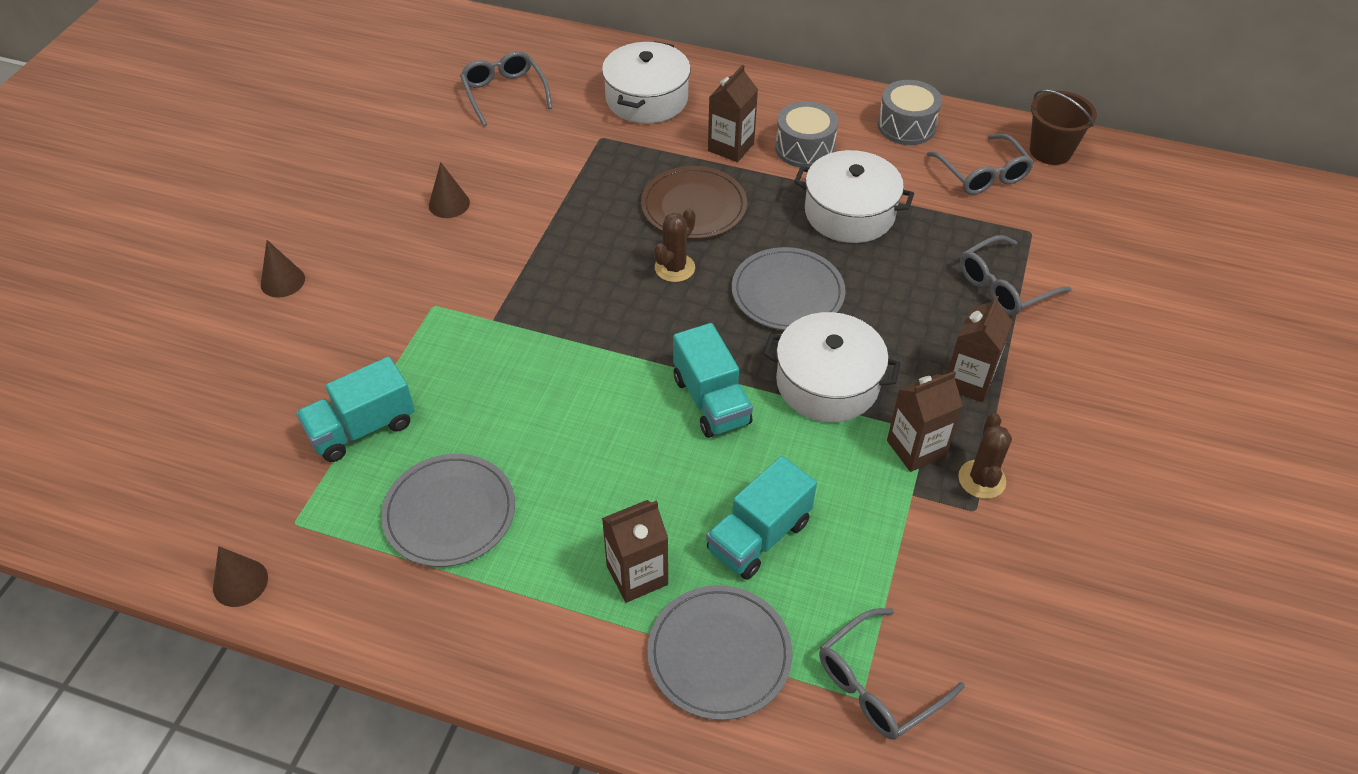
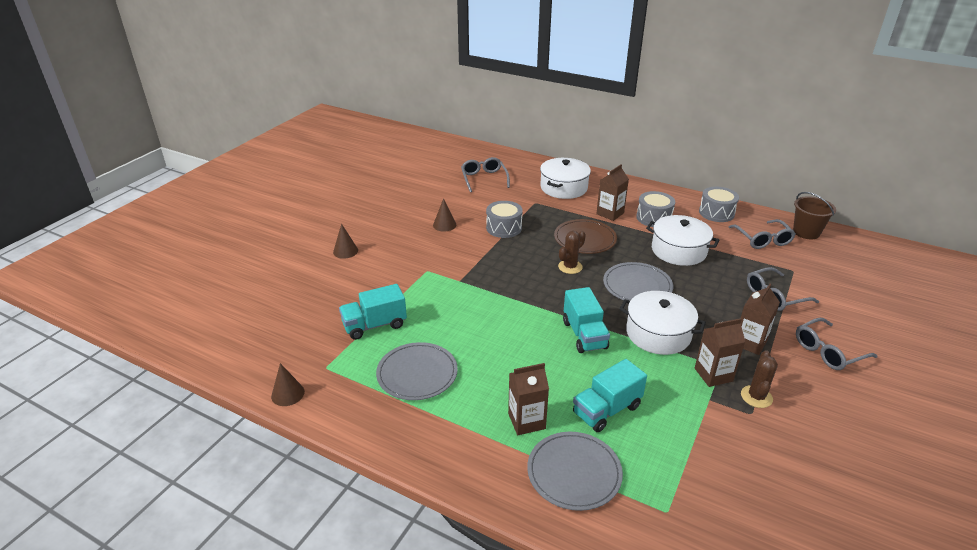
camera: 10 degrees right, 15 degrees down
grey glasses [819,608,965,740] -> grey glasses moved to [796,318,878,370]
none -> grey drum [486,201,523,238]

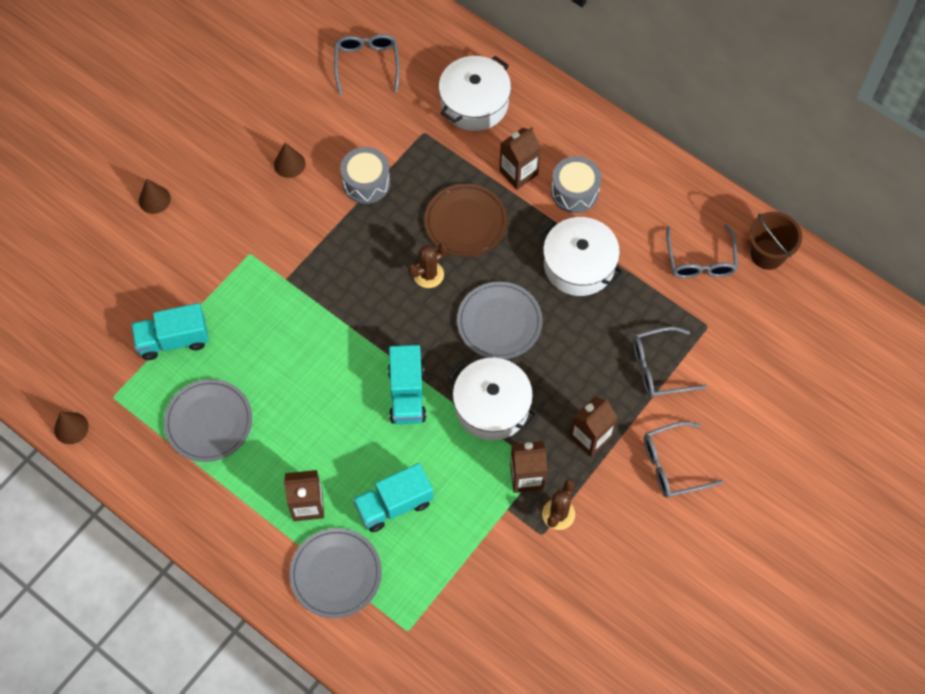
camera: 10 degrees right, 30 degrees up
grey drum [699,187,739,222] -> none

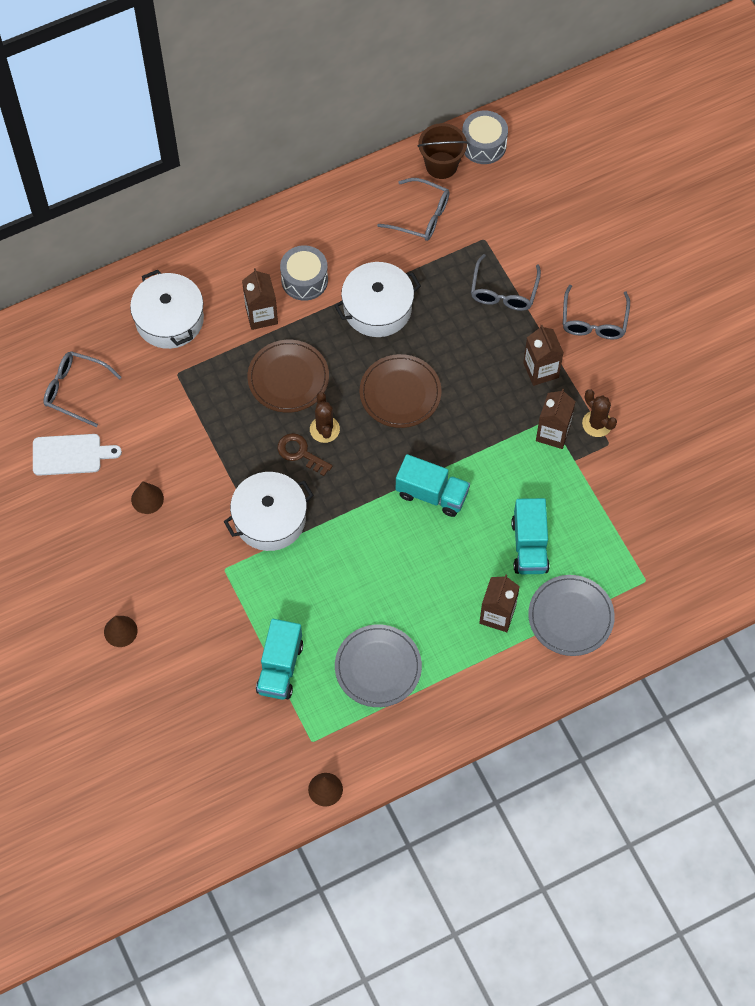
camera: 65 degrees left, 0 degrees up
grey drum [340,147,390,204] -> grey drum moved to [462,110,508,164]
white pot [448,358,538,440] -> white pot moved to [224,472,314,551]
grey plate [457,281,543,359] -> brown plate [360,354,441,428]
none -> white cutting board [33,434,122,476]
none -> brown key [277,433,333,476]

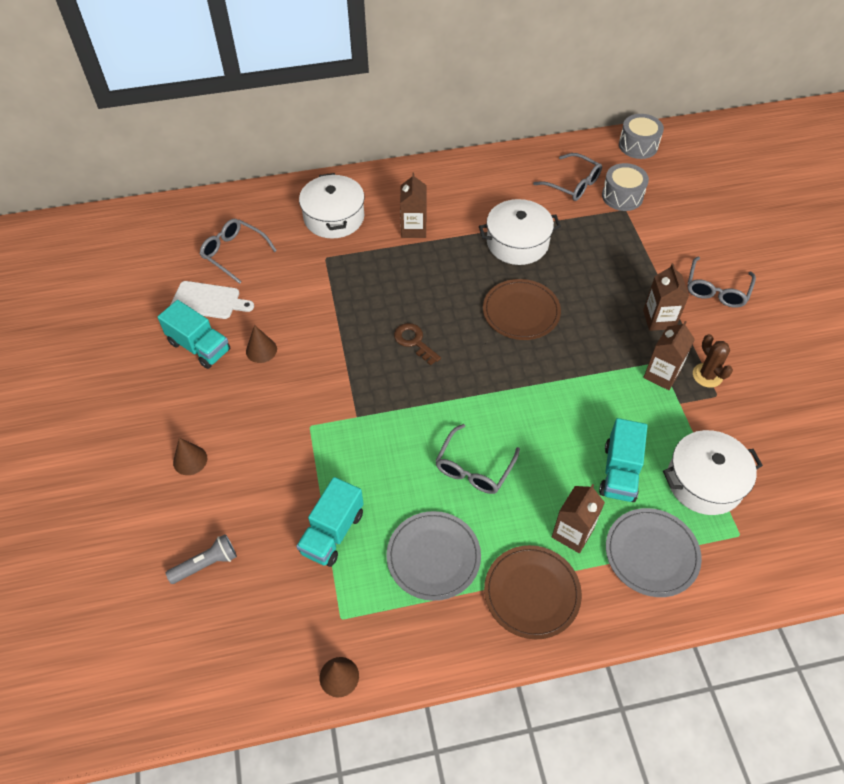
camera: 15 degrees right, 10 degrees down
white pot [224,472,314,551] -> white pot moved to [663,430,763,515]
brown plate [247,340,329,413] -> brown plate moved to [484,545,582,640]
grey drum [280,245,328,301] -> grey drum moved to [602,163,649,211]
brown cactus [310,392,340,443] -> none
turquoise truck [396,454,470,517] -> turquoise truck moved to [158,300,230,369]
brown bucket [418,123,468,179] -> none
grey glasses [471,254,541,311] -> grey glasses moved to [435,424,520,494]
none -> grey flashlight [166,534,237,584]

